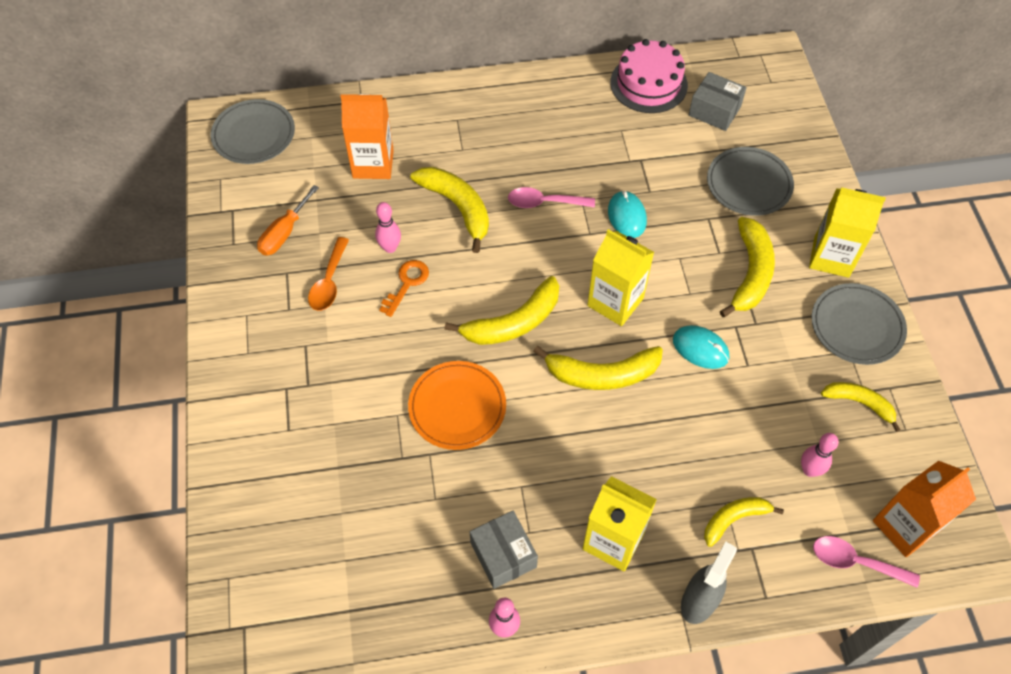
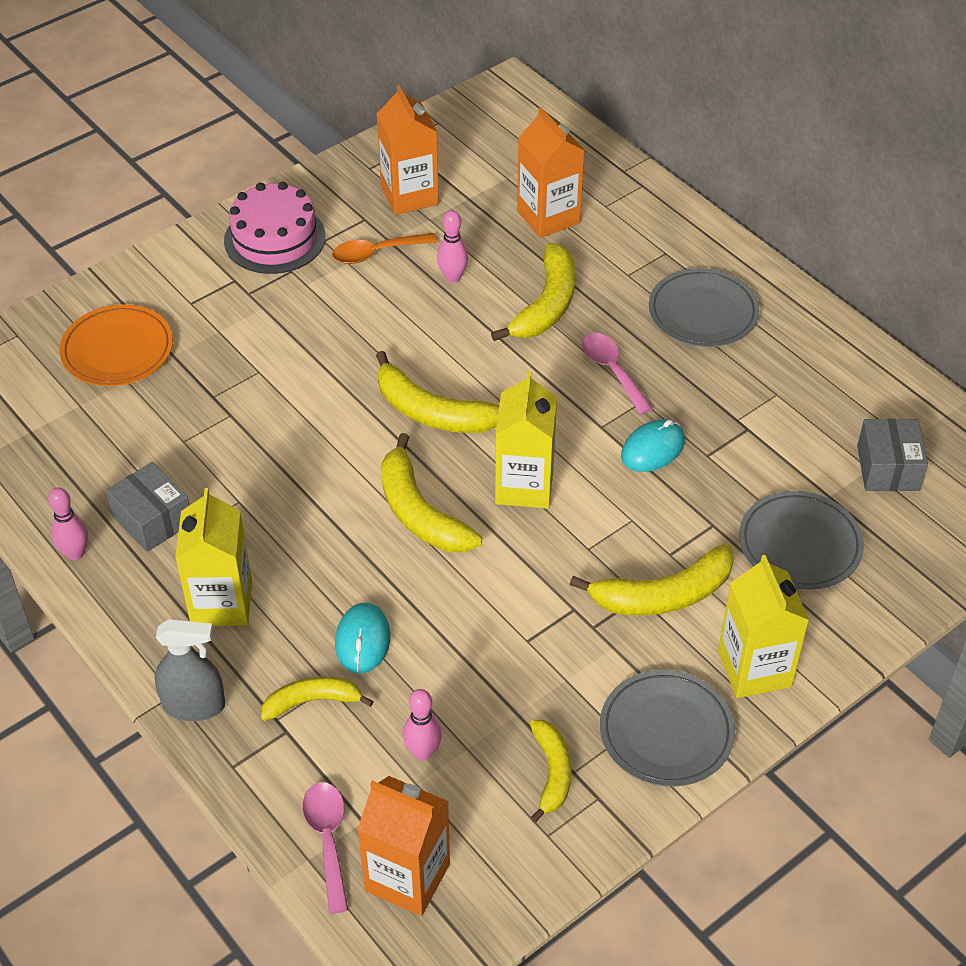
camera: 60 degrees right, 10 degrees down
grey plate [210,99,295,164] -> grey plate moved to [649,268,759,347]
orange screwdriver [257,185,319,256] -> orange carton [376,85,439,215]
orange key [379,260,429,317] -> none
orange plate [408,361,506,450] -> orange plate moved to [59,304,173,386]
grey box [470,511,538,589] -> grey box turned 75 degrees counterclockwise [106,462,189,552]
pink cake [610,39,688,113] -> pink cake moved to [224,182,326,274]
turquoise mouse [673,325,729,369] -> turquoise mouse moved to [335,603,390,674]
yellow banana [704,497,784,547] -> yellow banana turned 45 degrees counterclockwise [261,676,374,721]

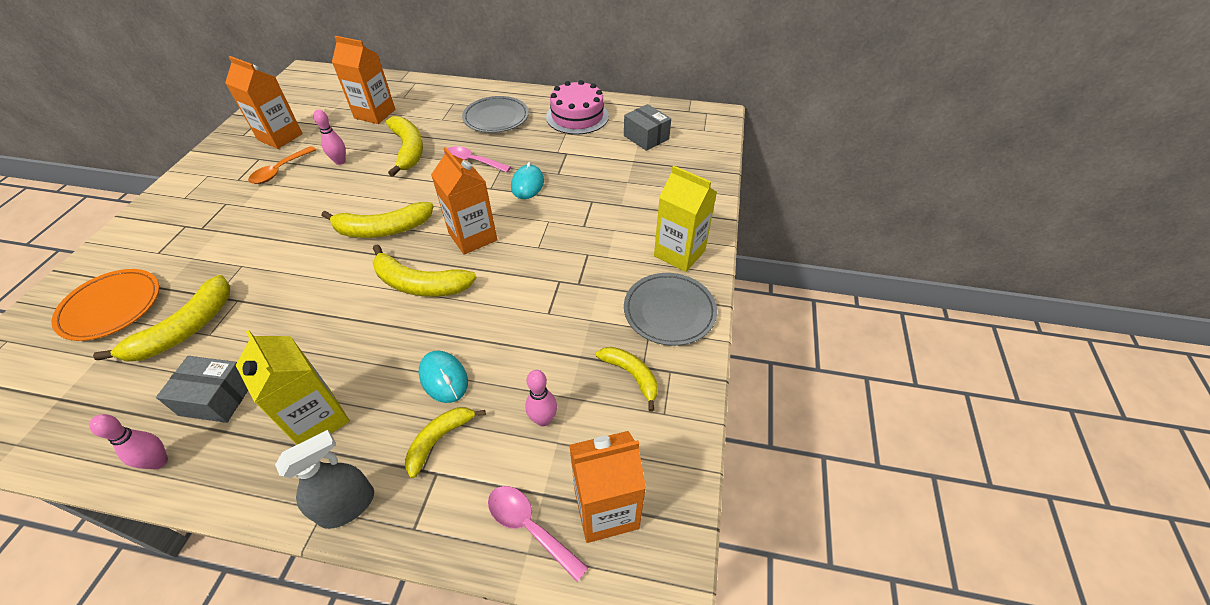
camera: 40 degrees left, 0 degrees up
pink cake [224,182,326,274] -> pink cake moved to [546,80,609,135]
yellow carton [495,371,557,509] -> orange carton [431,147,497,255]
yellow banana [569,544,734,616] -> yellow banana moved to [93,275,230,362]
grey plate [739,491,864,590] -> none

